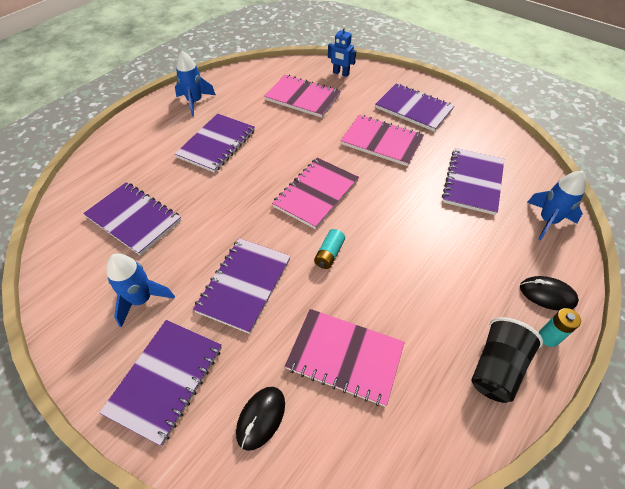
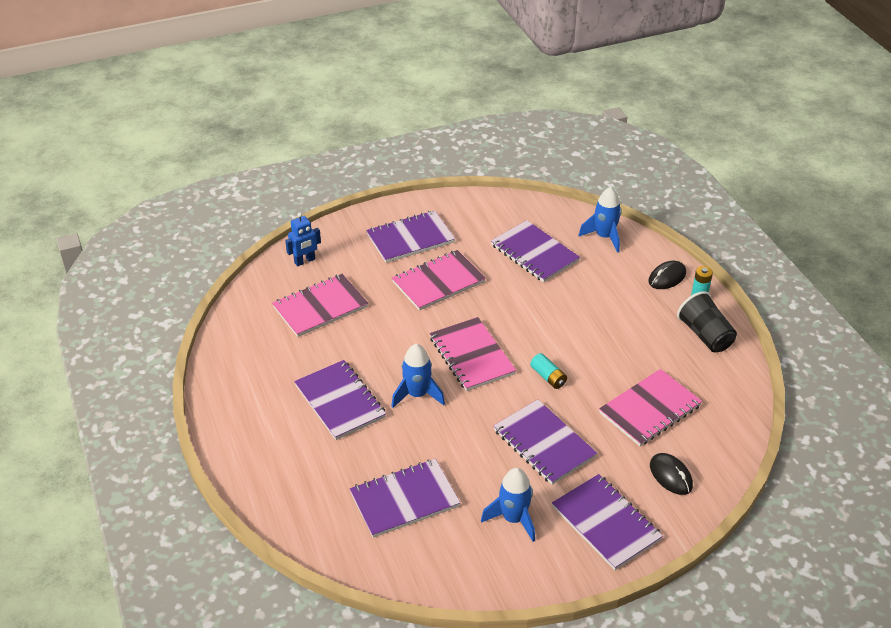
camera: 60 degrees left, 10 degrees down
blue rocket [175,51,216,116] -> blue rocket moved to [391,344,445,408]

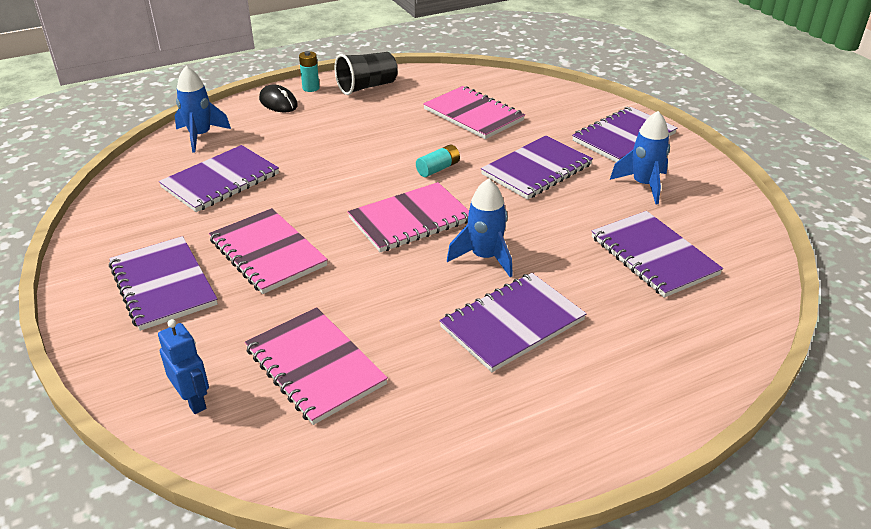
camera: 95 degrees left, 5 degrees down
black mouse [650,453,693,495] -> none

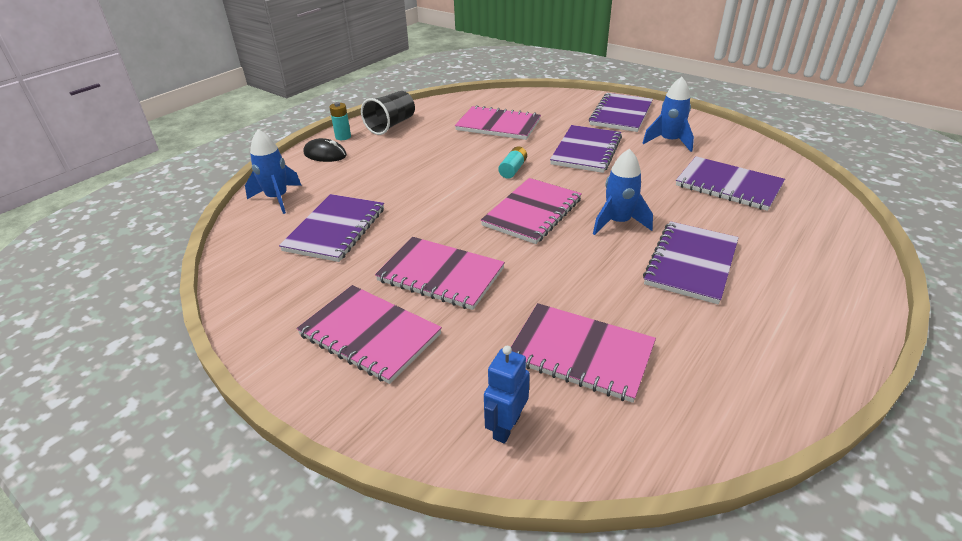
camera: 25 degrees left, 0 degrees up
purple notebook [109,236,218,331] -> pink notebook [296,285,442,384]
blue robot [158,319,209,414] -> blue robot turned 90 degrees counterclockwise [484,346,530,444]

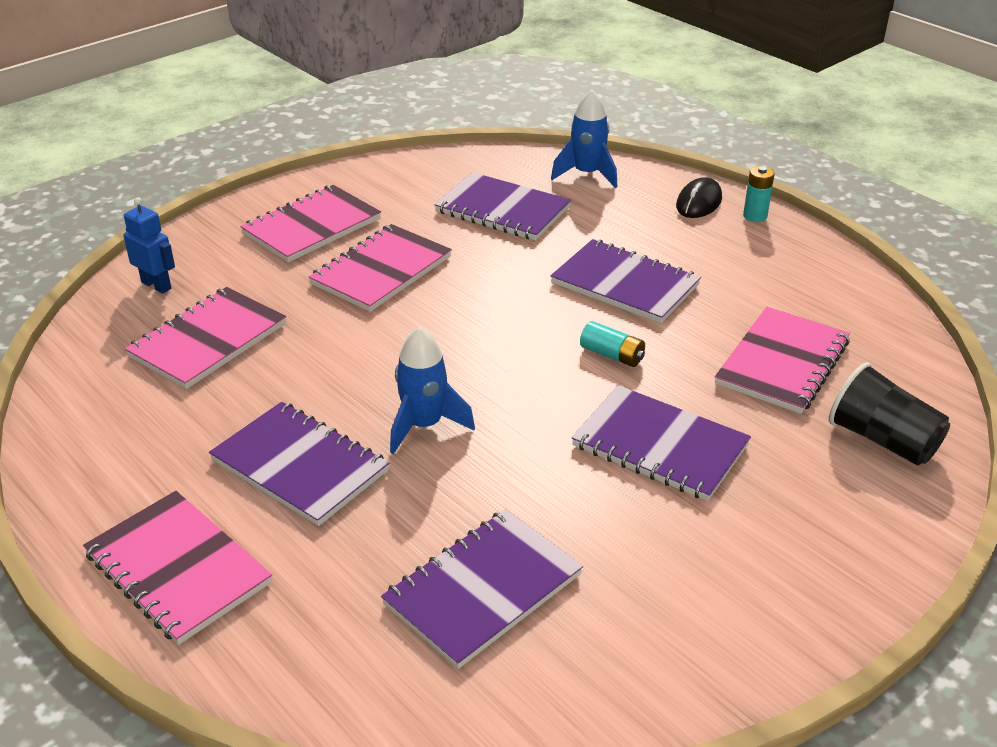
camera: 100 degrees right, 0 degrees up
black cup [361,91,415,135] -> black cup moved to [829,362,950,465]
pink notebook [481,178,582,244] -> pink notebook moved to [83,491,272,645]
purple notebook [589,93,653,132] -> purple notebook moved to [550,239,701,323]
blue rocket [642,77,694,152] -> none

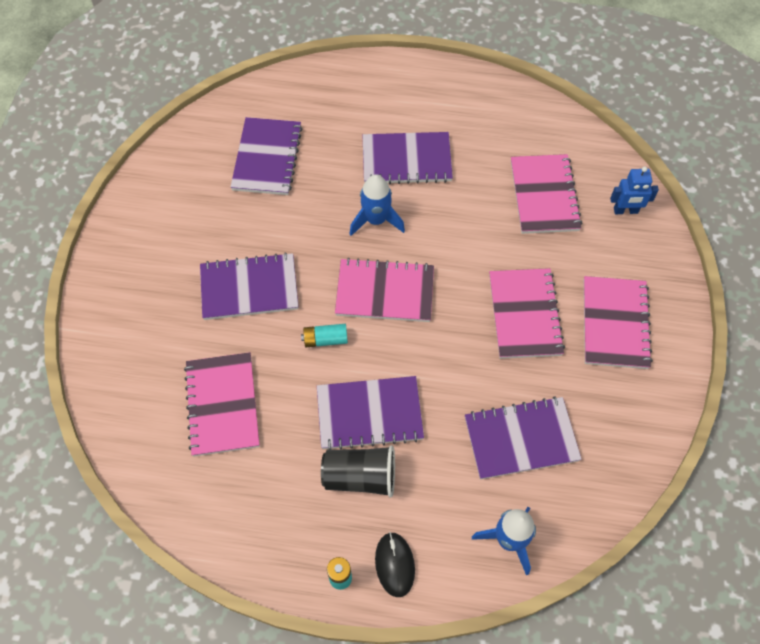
camera: 140 degrees right, 25 degrees up
pink notebook [83,491,272,645] -> pink notebook moved to [335,258,434,322]
black cup [829,362,950,465] -> black cup moved to [321,445,395,498]

